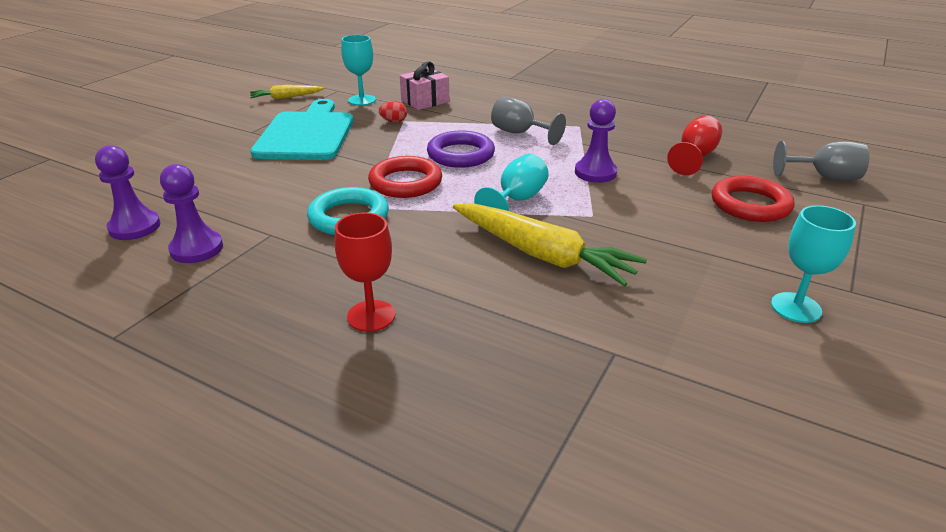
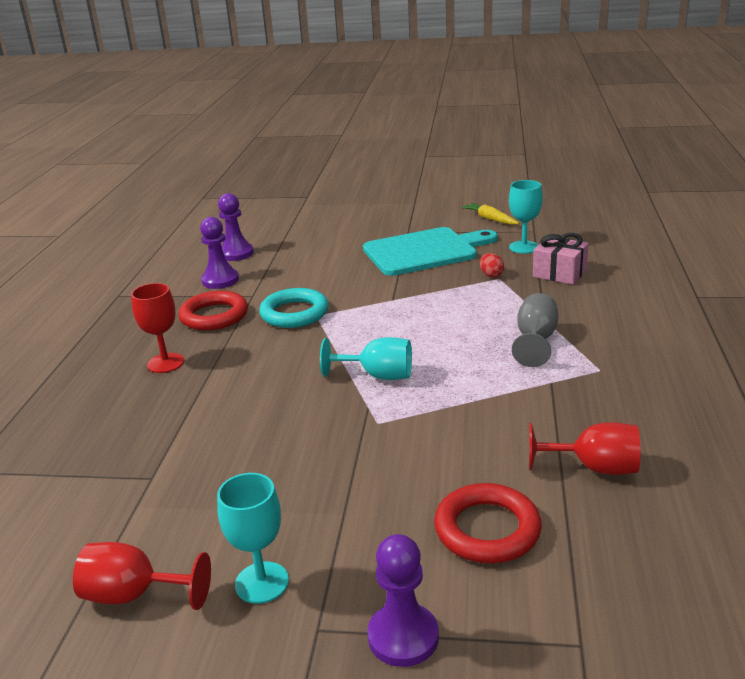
camera: 70 degrees right, 5 degrees down
red ring [368,156,442,198] -> red ring moved to [179,291,248,331]
purple ring [427,131,495,168] -> none
yellow carrot [453,203,647,286] -> none
purple pawn [575,99,617,183] -> purple pawn moved to [367,534,439,667]
grey goblet [773,141,870,180] -> none
none -> red goblet [73,542,211,610]

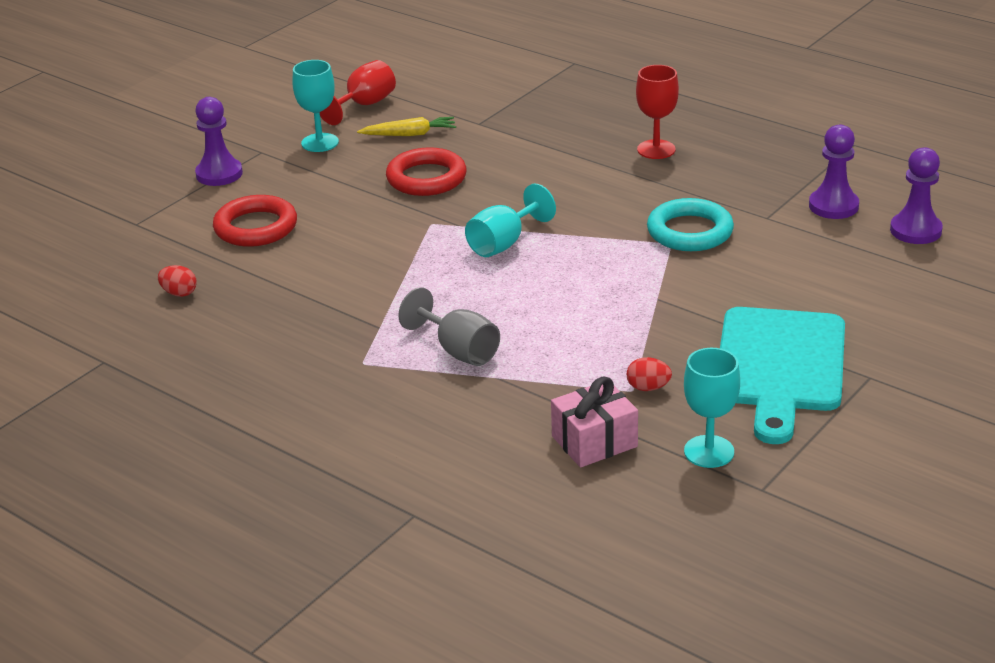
camera: 120 degrees right, 5 degrees up
red ring [179,291,248,331] -> red ring moved to [386,147,467,196]
yellow carrot [461,203,519,225] -> yellow carrot moved to [357,117,456,136]
red goblet [529,422,640,475] -> none
none -> red egg [158,265,197,297]

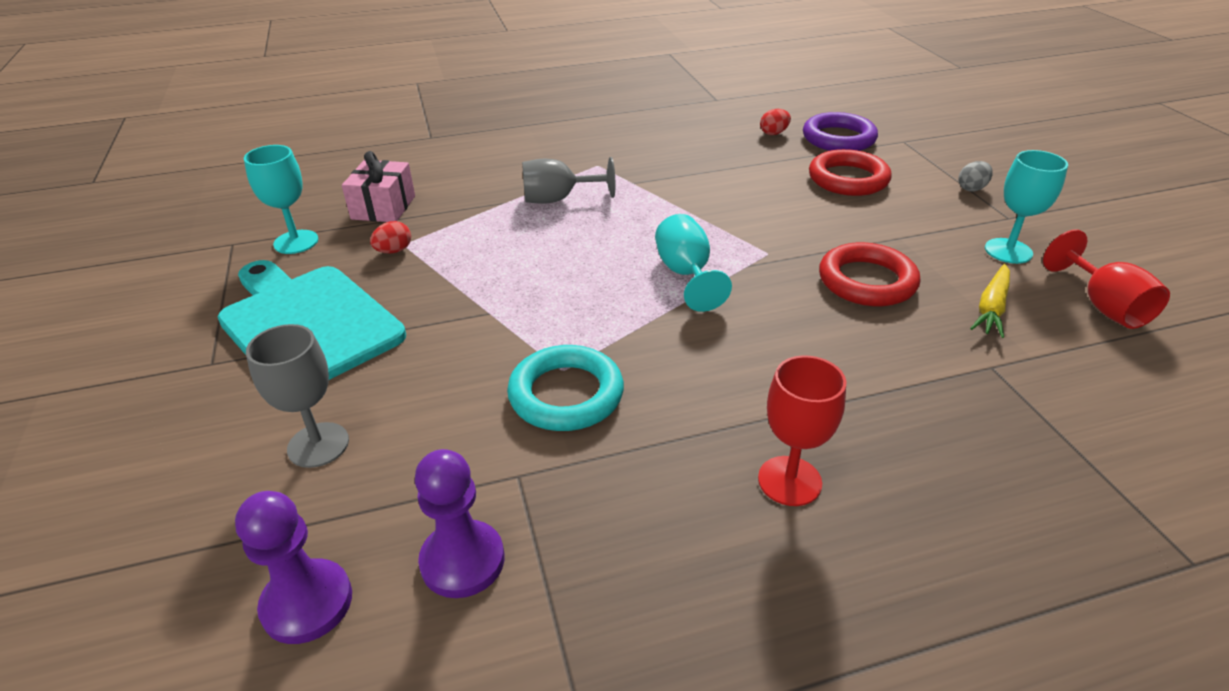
camera: 125 degrees right, 5 degrees up
purple pawn [195,97,243,186] -> grey egg [958,161,993,192]
none -> grey goblet [246,324,349,468]
none -> purple ring [803,112,878,151]

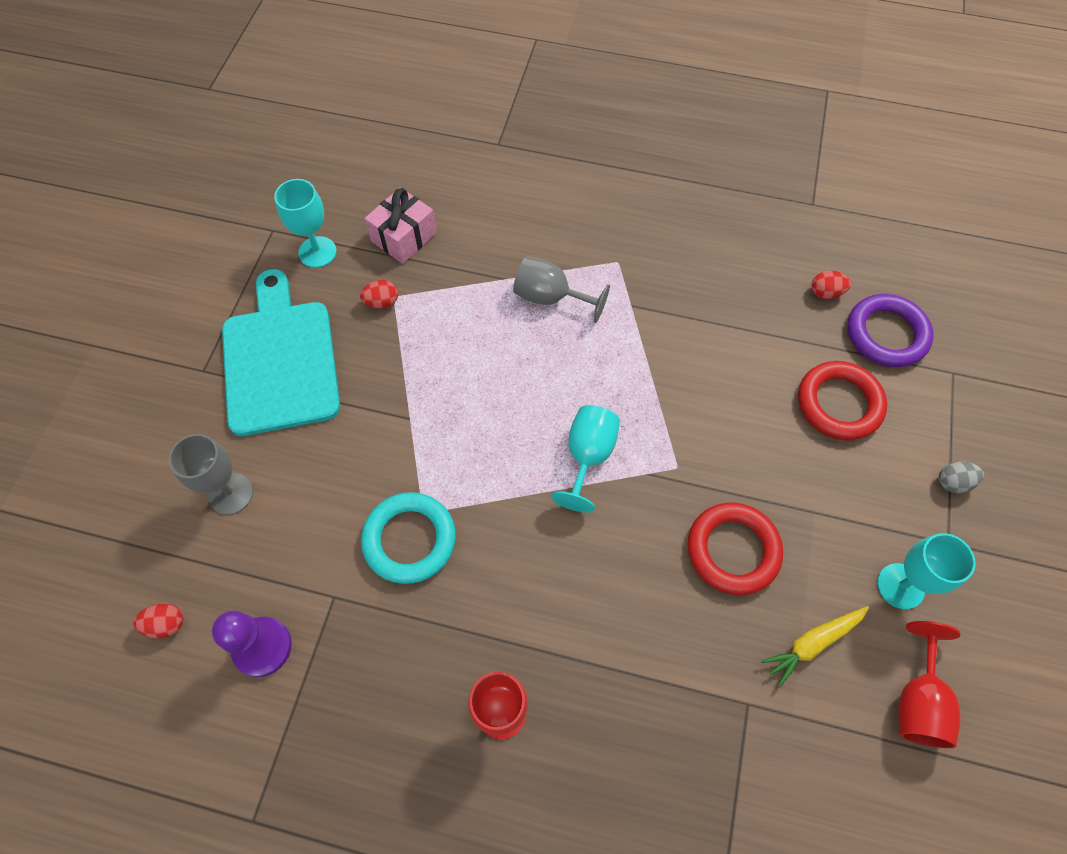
camera: 30 degrees right, 25 degrees up
purple pawn [235,491,352,644] -> red egg [134,603,183,638]

